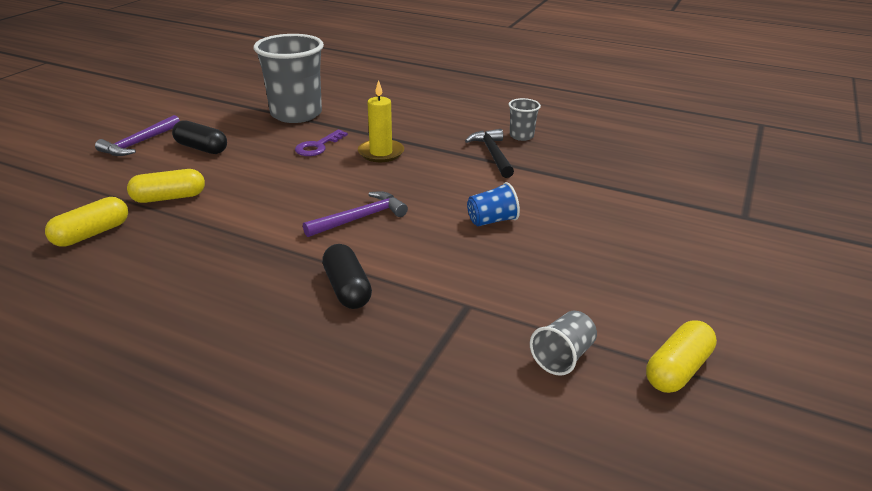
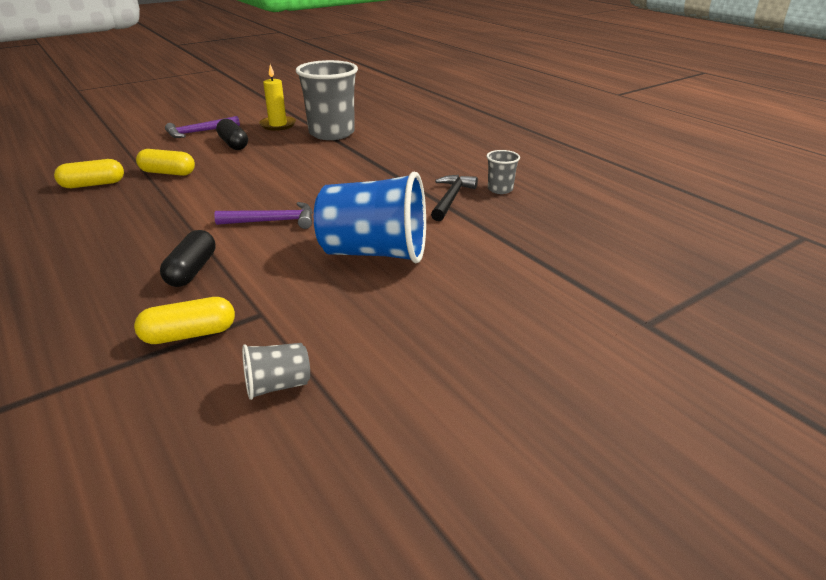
camera: 30 degrees right, 0 degrees up
purple key [295,130,348,156] -> none
yellow candle [358,80,404,162] -> yellow candle moved to [259,64,296,131]
blue cup [467,182,520,226] -> blue cup [314,172,426,263], size x2.20
yellow capsule [646,321,717,393] -> yellow capsule moved to [134,297,235,344]

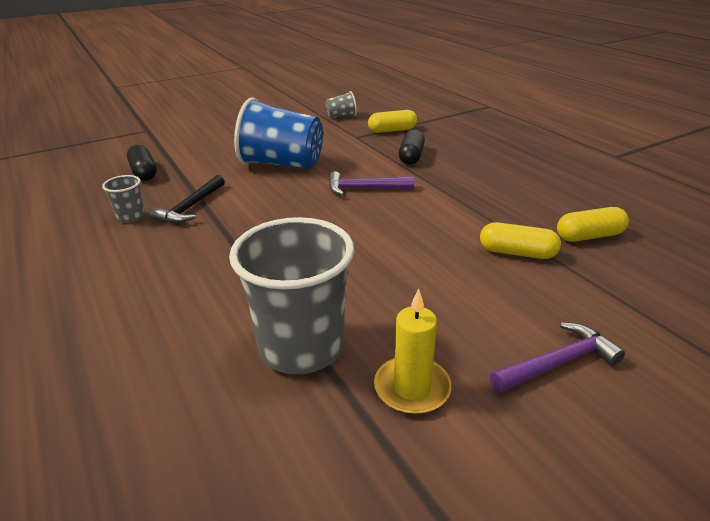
camera: 175 degrees left, 0 degrees up
black capsule [216,119,248,150] -> black capsule moved to [127,145,157,181]

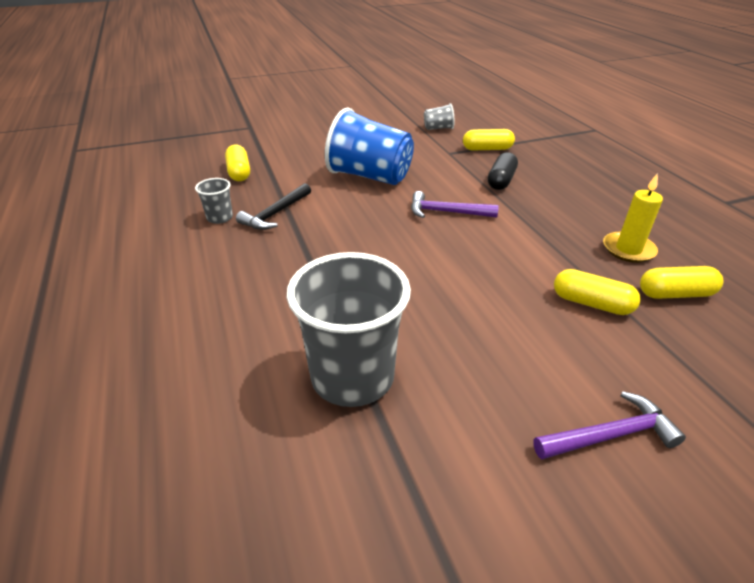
camera: 10 degrees right, 5 degrees up
black capsule [127,145,157,181] -> yellow capsule [225,144,250,181]
yellow candle [374,289,451,415] -> yellow candle moved to [603,173,663,263]

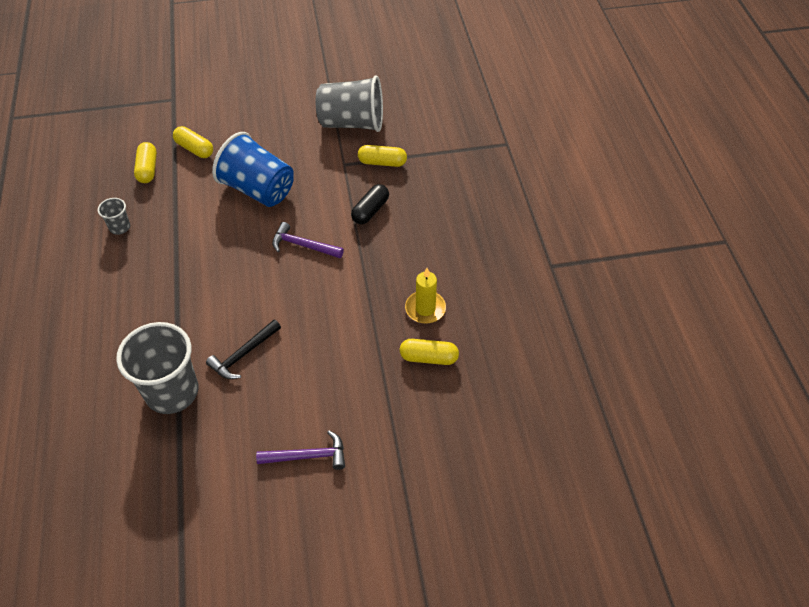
camera: 10 degrees right, 15 degrees up
black hammer [236,183,311,230] -> black hammer moved to [206,320,281,379]
grey cup [424,103,455,130] -> grey cup [316,76,383,132], size x2.20
yellow capsule [554,269,641,315] -> yellow capsule moved to [173,126,213,158]

